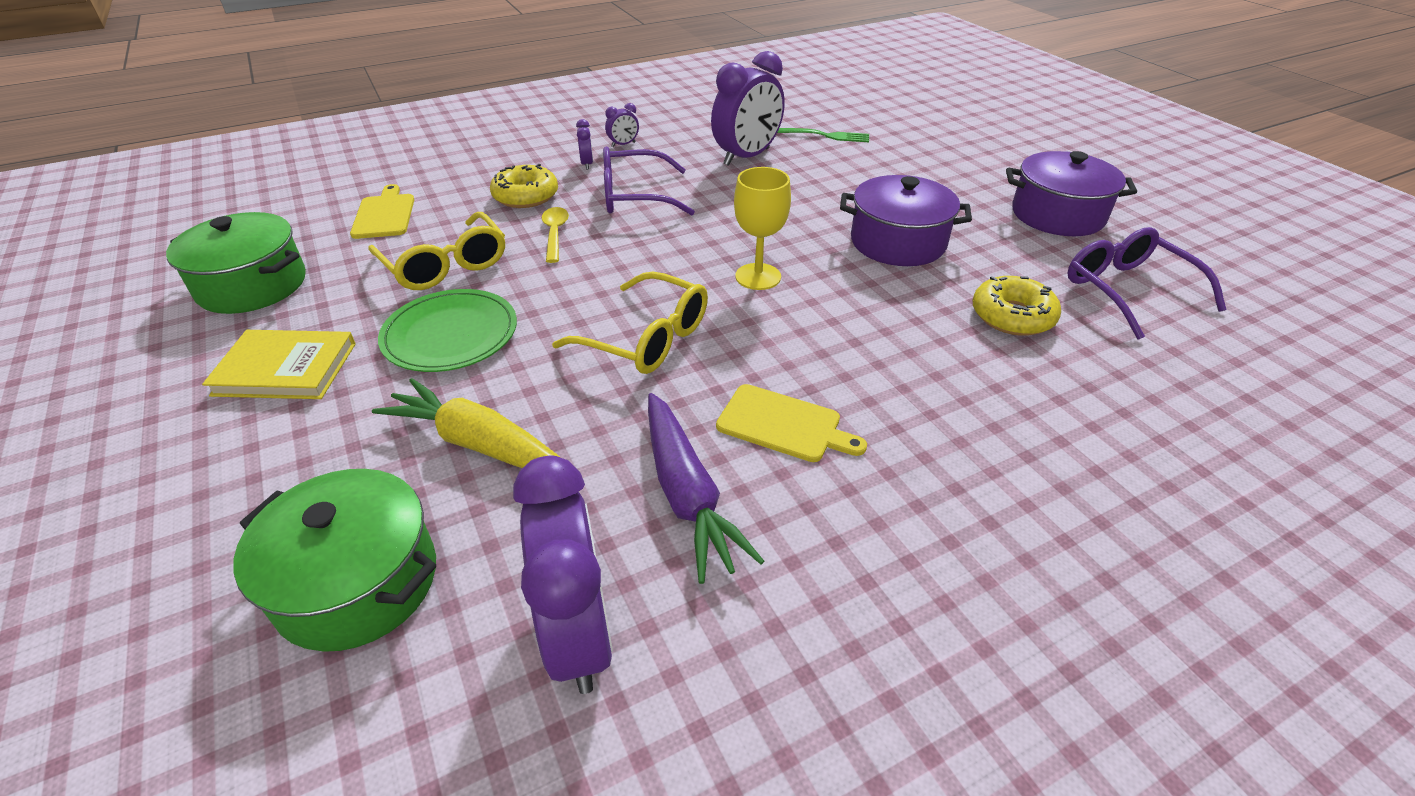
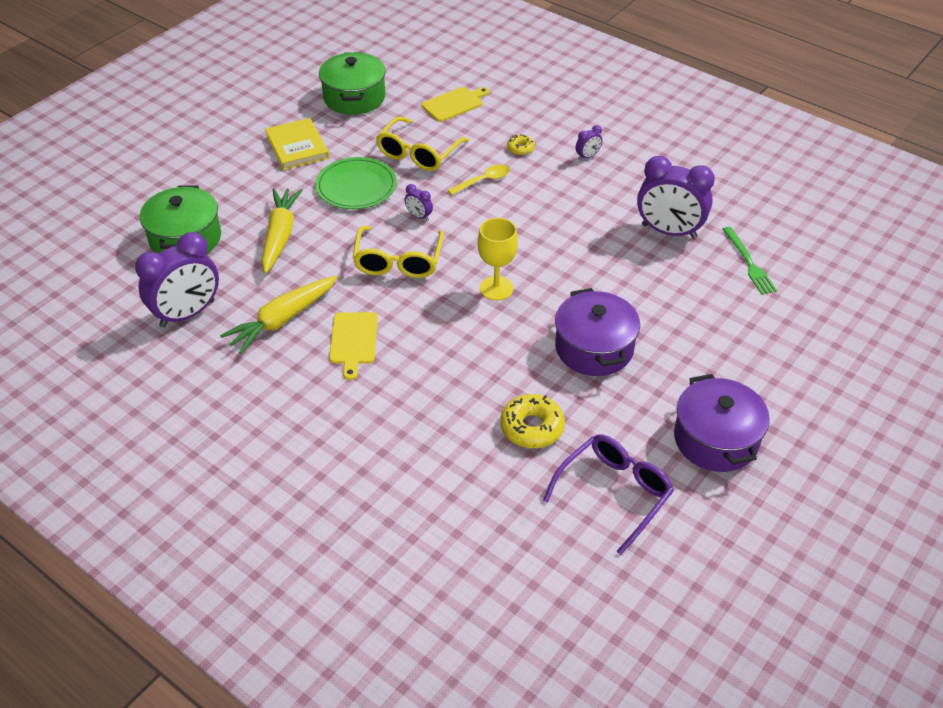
camera: 65 degrees right, 5 degrees up
yellow donut [490,164,558,208] -> yellow donut [507,134,535,155], size x0.55
purple glasses [603,147,695,215] -> none
purple clock [605,103,639,147] -> purple clock moved to [405,184,433,221]
purple carrot [648,393,764,584] -> yellow carrot [220,276,338,354]

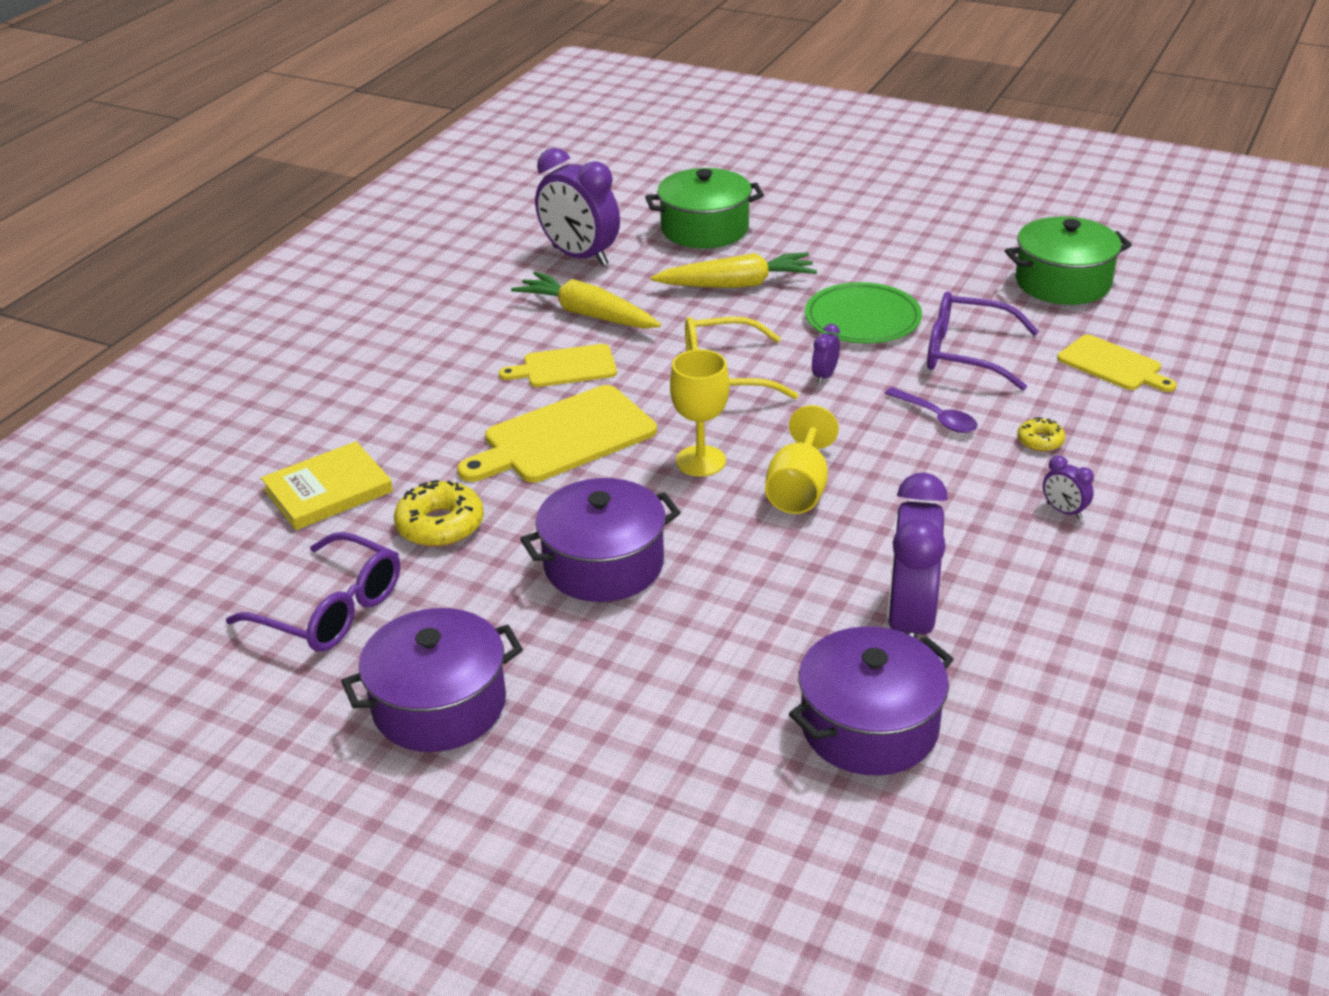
camera: 80 degrees right, 10 degrees down
yellow book [265,118,329,170] -> yellow book moved to [261,441,393,530]
yellow glasses [376,116,469,171] -> purple glasses [927,291,1039,391]
yellow spoon [448,164,510,195] -> purple spoon [885,387,977,433]
green fork [723,227,777,295] -> purple pot [789,626,954,776]
none -> yellow cutting board [457,385,657,483]
none -> yellow goblet [765,405,839,514]

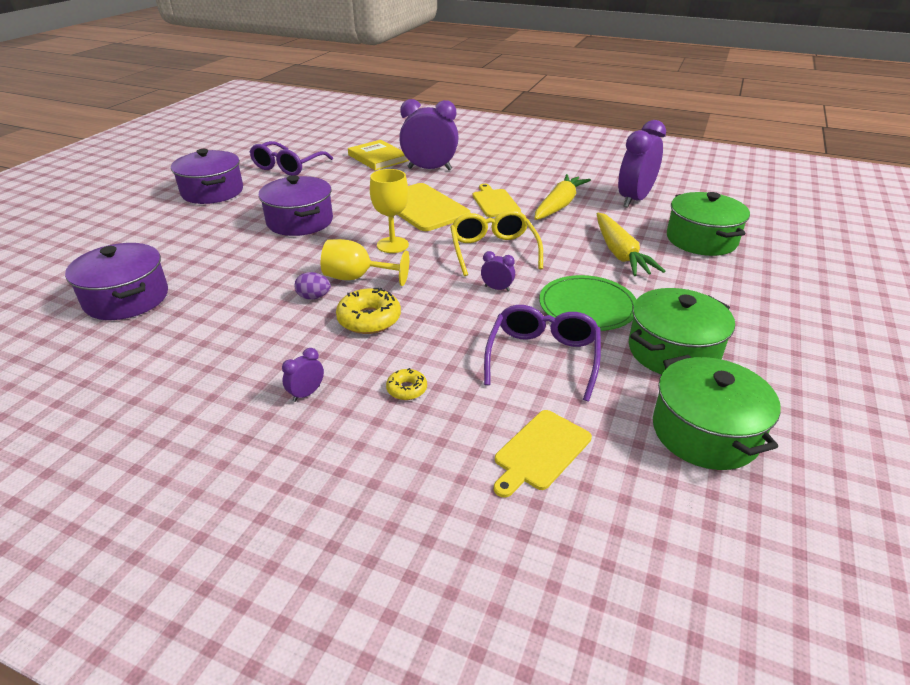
camera: 85 degrees right, 0 degrees up
yellow donut [394,480,484,547] -> yellow donut moved to [336,288,401,334]
purple spoon [885,387,977,433] -> none
purple clock [887,472,948,638] -> purple clock moved to [399,99,459,170]
none -> purple egg [294,272,331,299]
none -> green pot [629,288,735,375]

